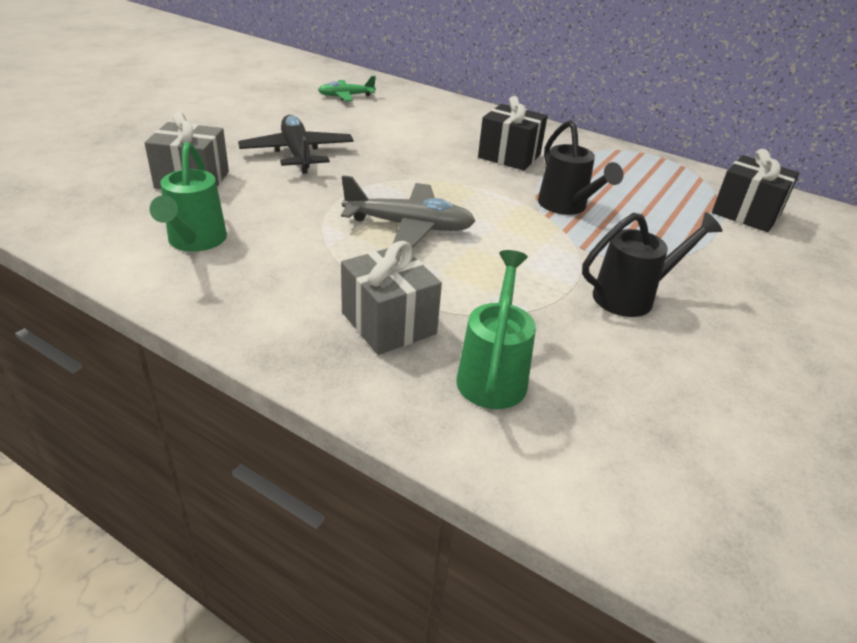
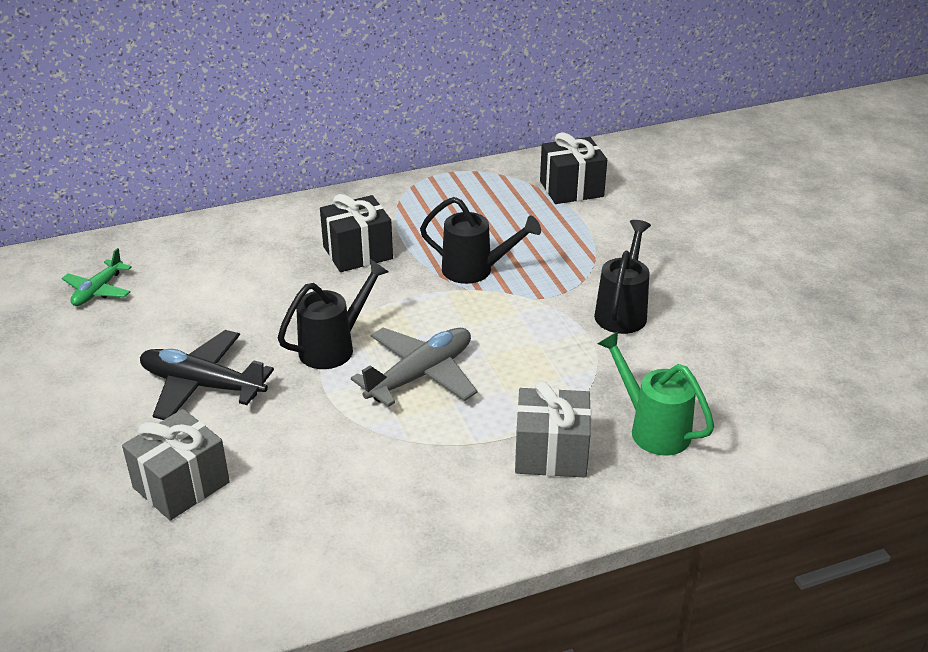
camera: 50 degrees left, 0 degrees up
green watering can [149,142,227,252] -> none
none -> black watering can [278,260,389,369]

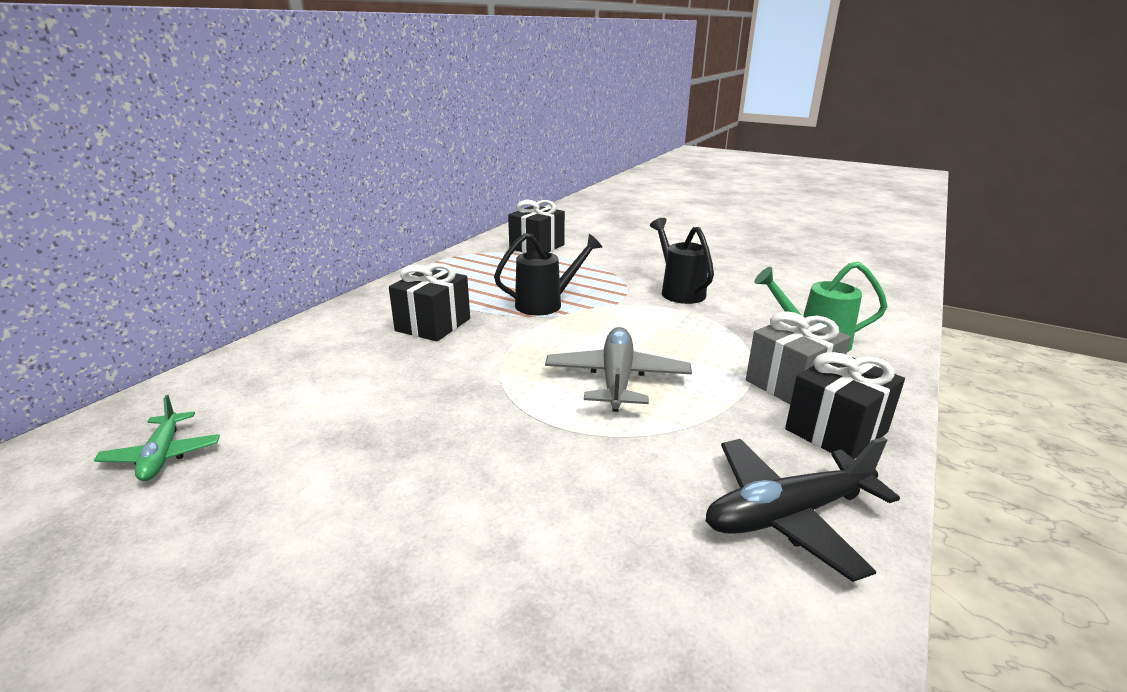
camera: 40 degrees left, 10 degrees down
grey gift [122,409,230,521] -> none
black plane [140,330,274,420] -> black plane moved to [706,437,900,582]
black watering can [278,260,389,369] -> none
none -> black gift [785,352,905,459]

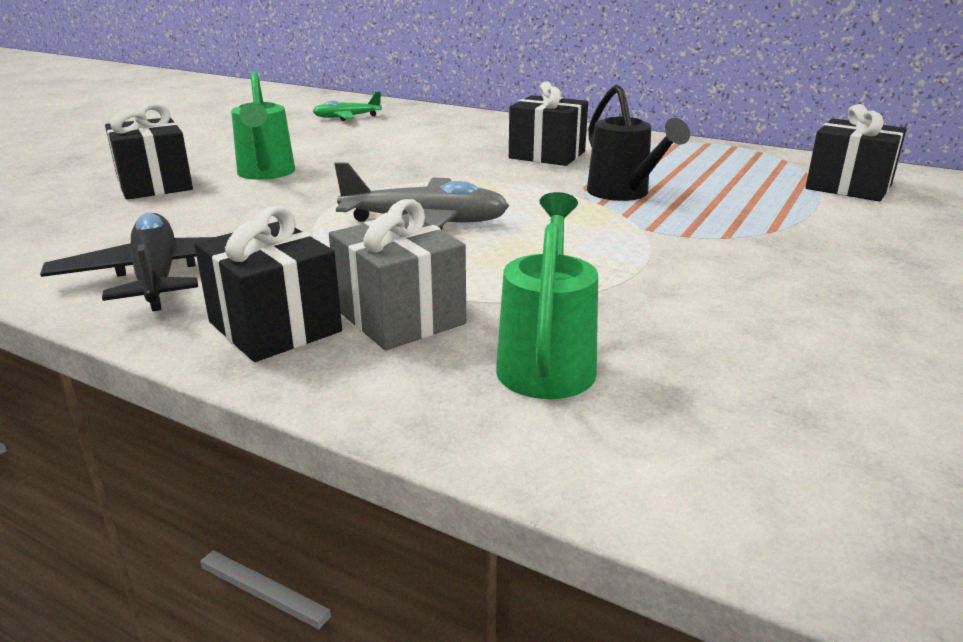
camera: 90 degrees right, 0 degrees up
black watering can [650,218,714,304] -> none
none -> black gift [105,103,193,200]
none -> green watering can [231,72,295,180]

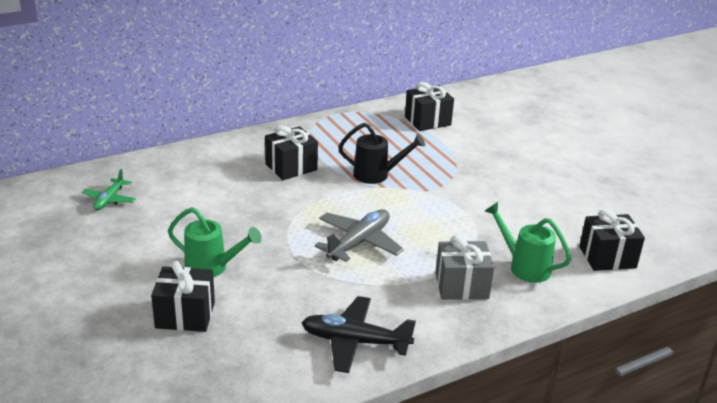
camera: 60 degrees left, 5 degrees up
black gift [194,206,342,362] -> black gift moved to [579,209,645,271]

